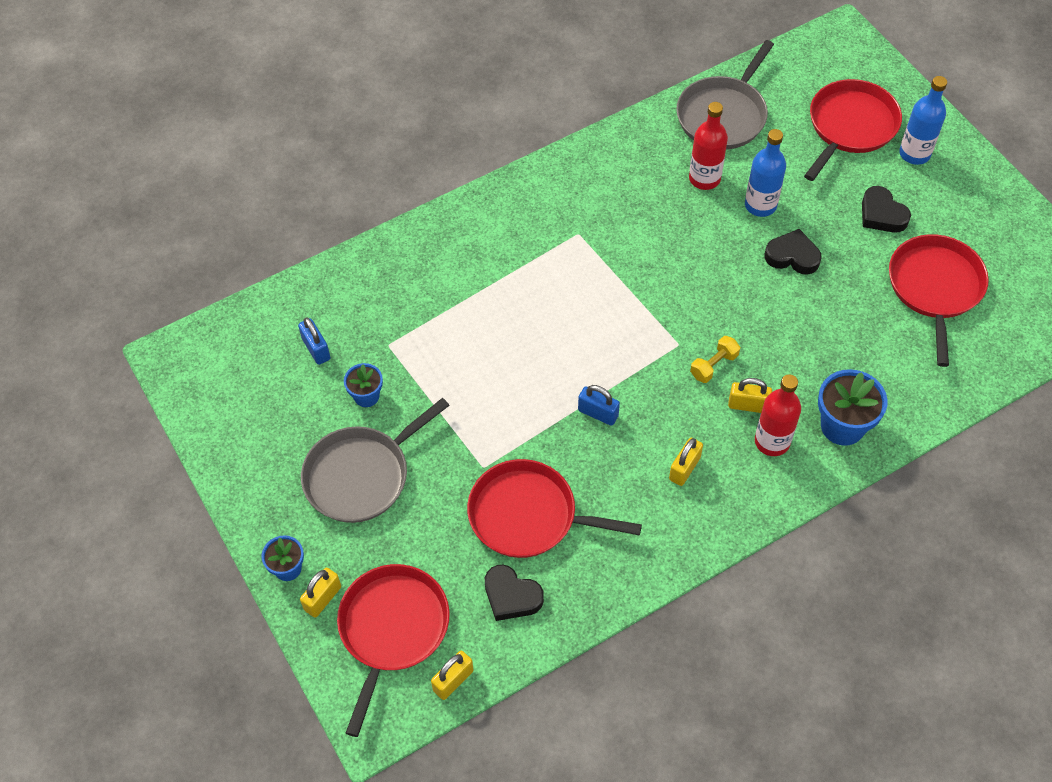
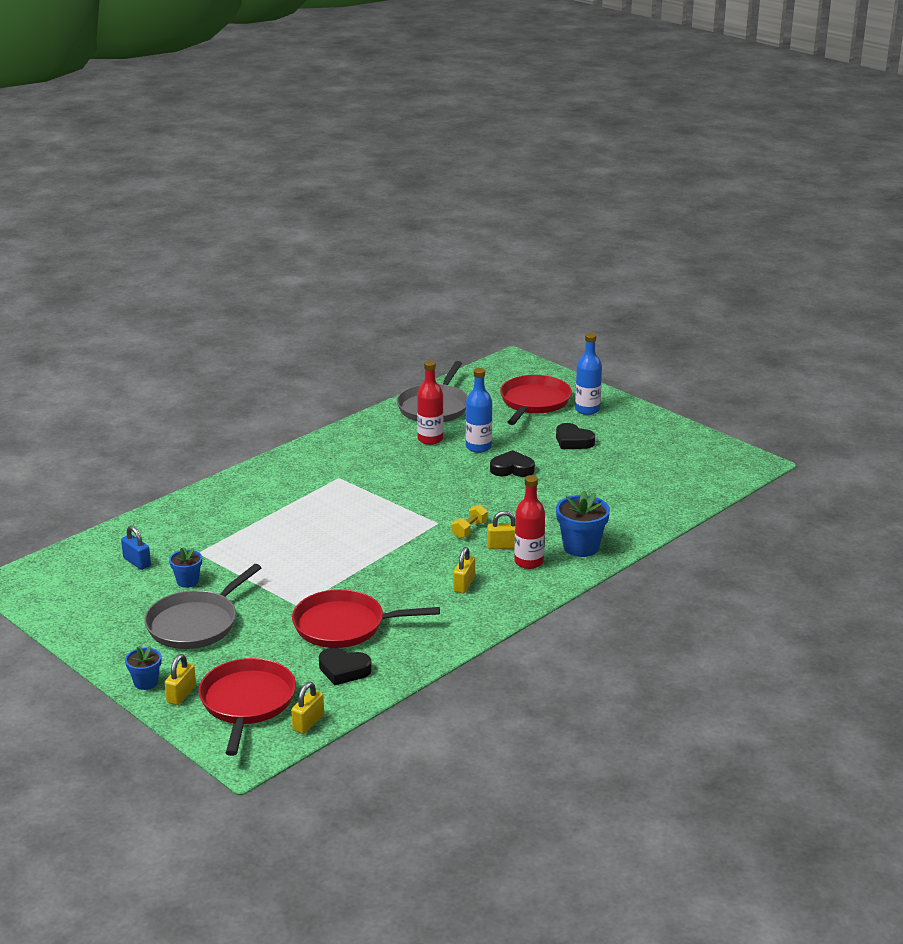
camera: 15 degrees left, 30 degrees down
blue padlock [578,385,620,426] -> none
red pan [889,234,989,367] -> none

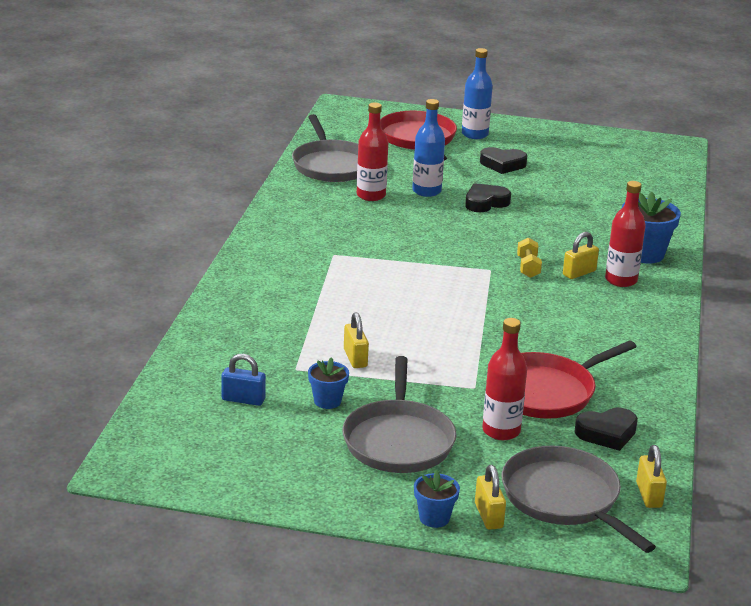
camera: 35 degrees left, 0 degrees up
red pan [198,658,296,756] -> grey pan [501,446,656,553]
yellow padlock [453,547,475,593] -> yellow padlock moved to [344,312,369,368]
none -> red bottle [482,318,527,440]

